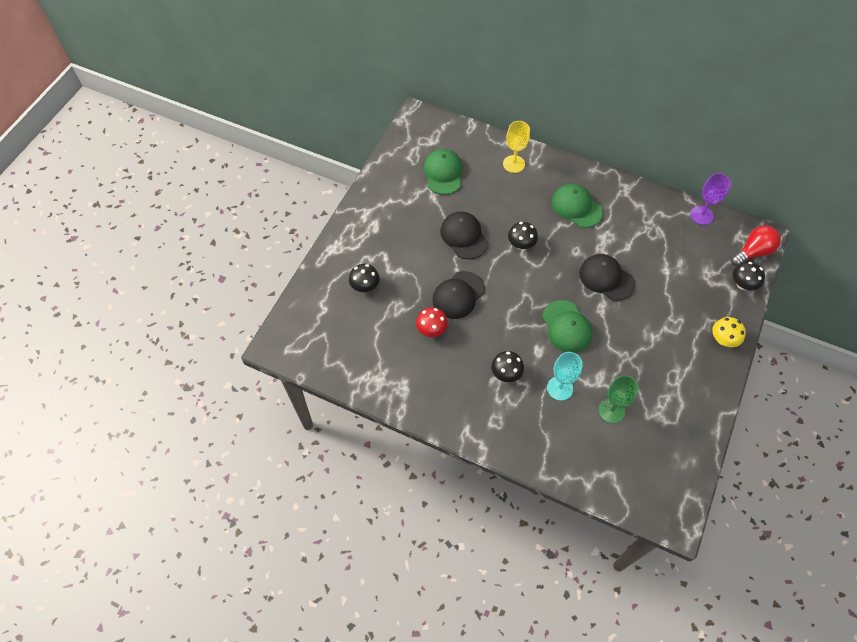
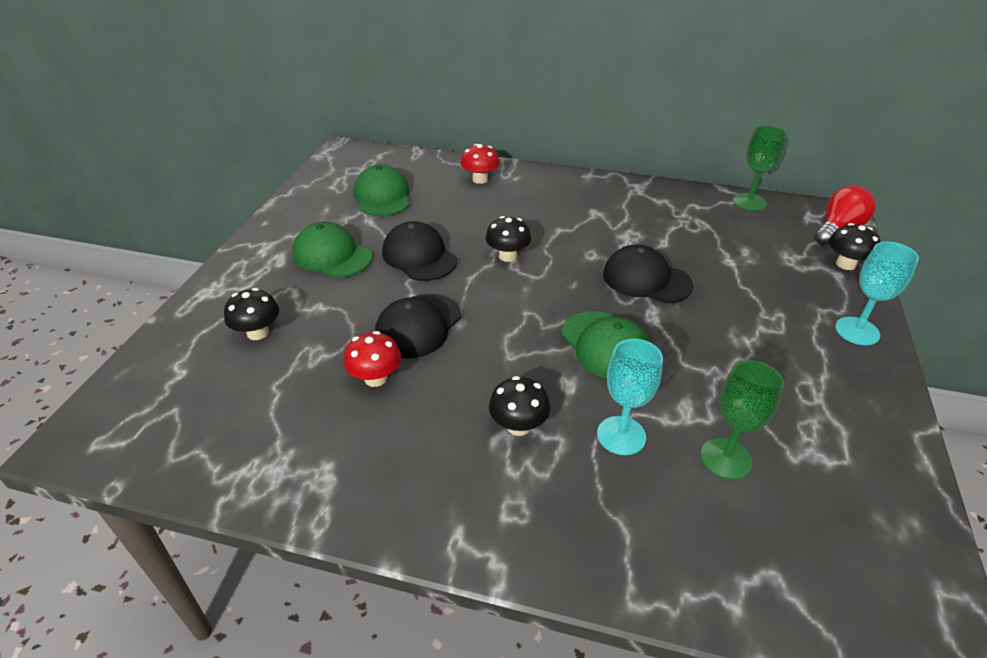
camera: 10 degrees left, 20 degrees down
yellow goblet [503,121,530,173] -> red mushroom [461,144,499,184]
green cap [552,184,603,228] -> green cap moved to [292,222,372,278]
purple goblet [690,173,731,225] -> green goblet [733,125,787,211]
yellow mushroom [712,317,746,347] -> turquoise goblet [835,242,919,345]

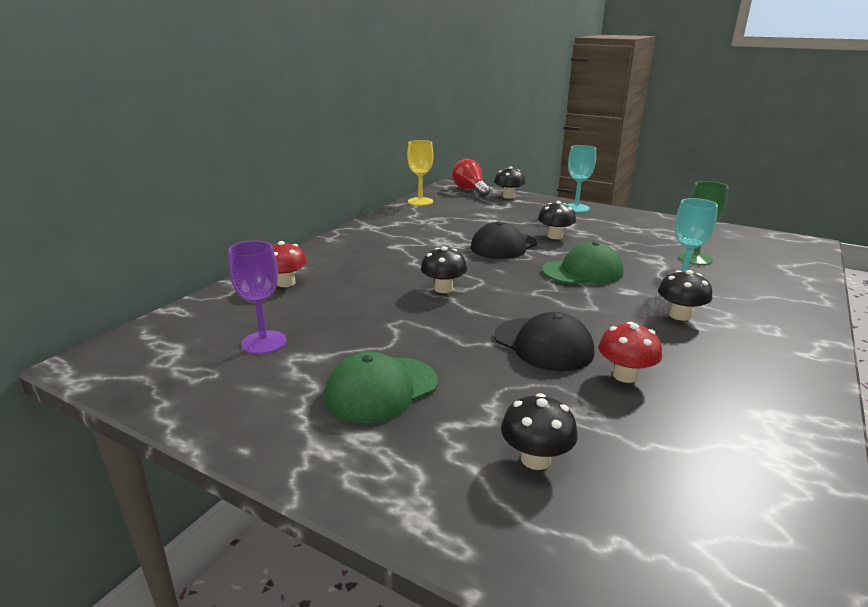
camera: 75 degrees left, 15 degrees down
green cap [354,164,410,216] -> purple goblet [228,241,287,354]
black cap [382,221,457,281] -> none
green goblet [733,125,787,211] -> yellow goblet [407,140,433,206]
none -> black mushroom [538,201,576,239]

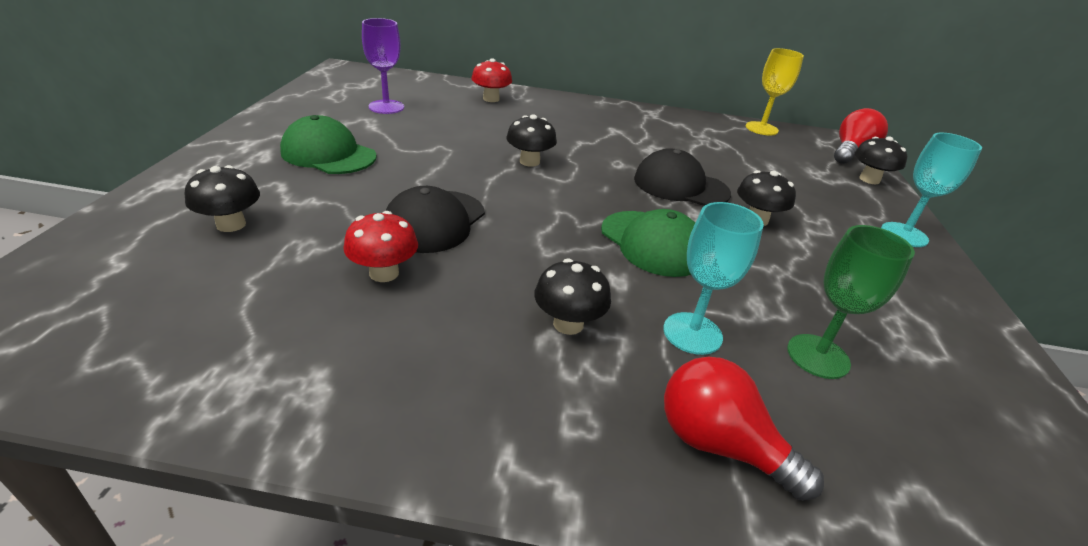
camera: 65 degrees right, 10 degrees up
none -> red light bulb [664,356,824,501]

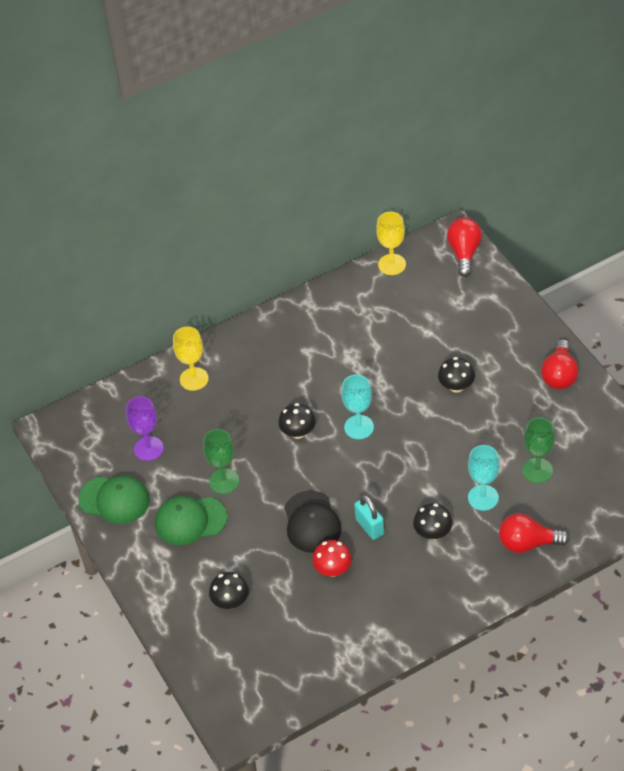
camera: 30 degrees left, 15 degrees up
red mushroom [471,58,512,102] -> yellow goblet [173,327,209,391]
green cap [601,209,695,277] -> green cap moved to [79,475,150,524]
black cap [634,148,731,206] -> none
black mushroom [855,136,907,184] -> none
turquoise goblet [881,133,982,247] -> turquoise goblet moved to [341,374,374,439]
none -> green goblet [203,429,239,494]
none -> turquoise padlock [354,495,384,540]
none -> red light bulb [541,339,579,390]

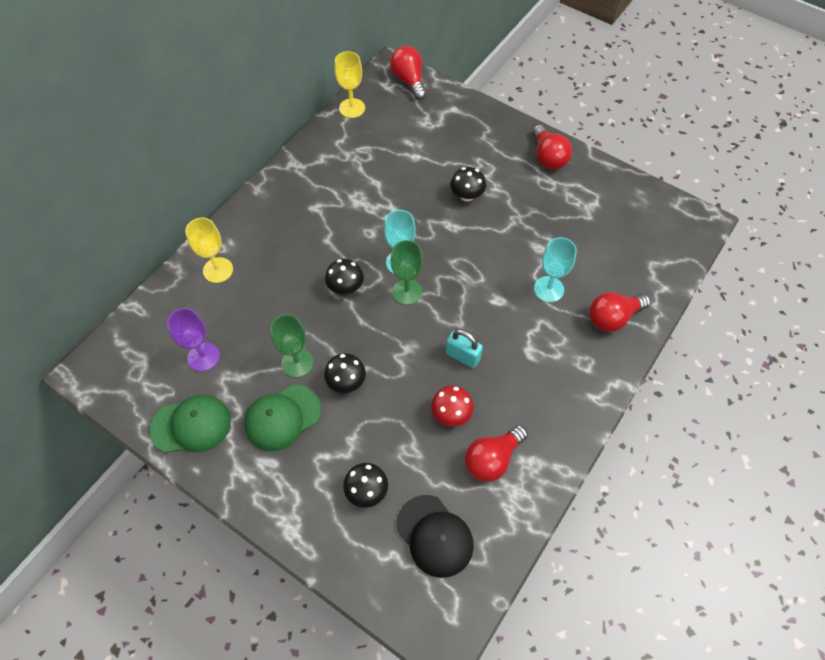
camera: 30 degrees left, 10 degrees up
black cap [284,491,341,553] -> black cap moved to [396,495,474,578]
black mushroom [413,504,452,540] -> black mushroom moved to [324,353,366,393]
green goblet [522,418,555,483] -> green goblet moved to [391,240,423,305]
none -> red light bulb [465,425,528,482]

